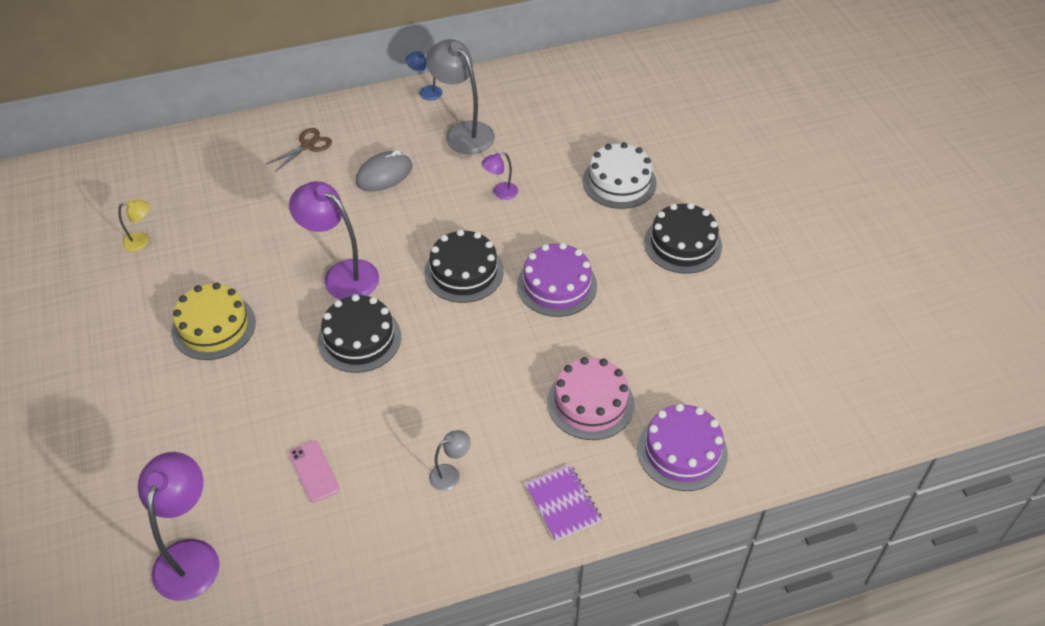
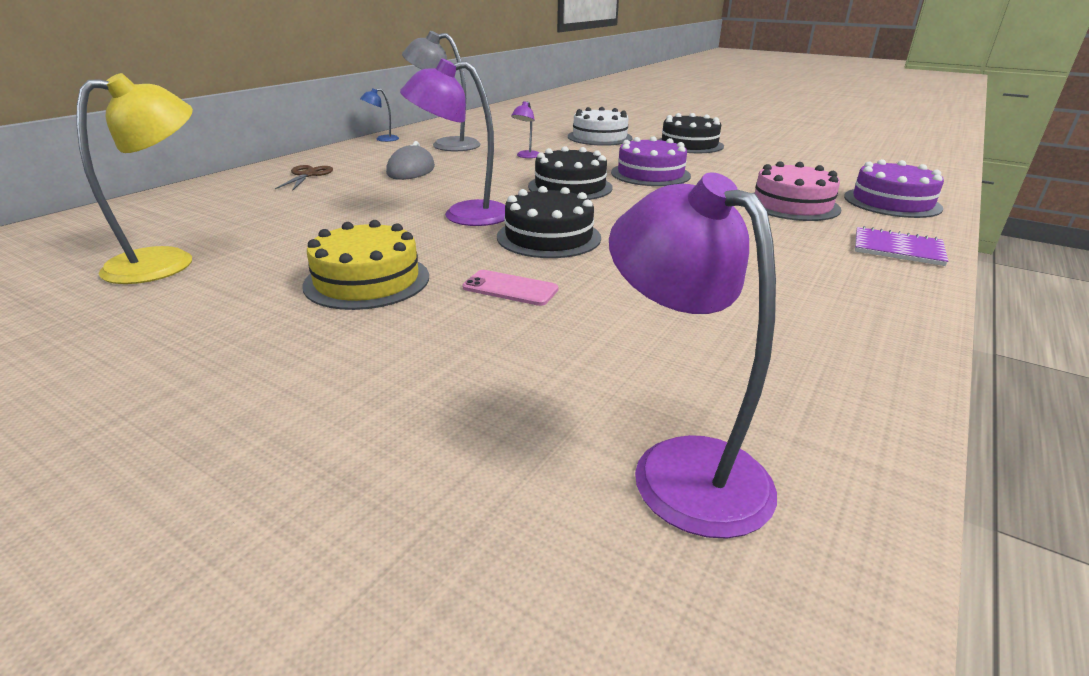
camera: 40 degrees left, 20 degrees down
yellow lamp [118,200,150,251] -> yellow lamp [76,73,193,284], size x2.05
pink phone [289,441,340,503] -> pink phone moved to [462,270,558,306]
grey lamp [429,430,471,491] -> none

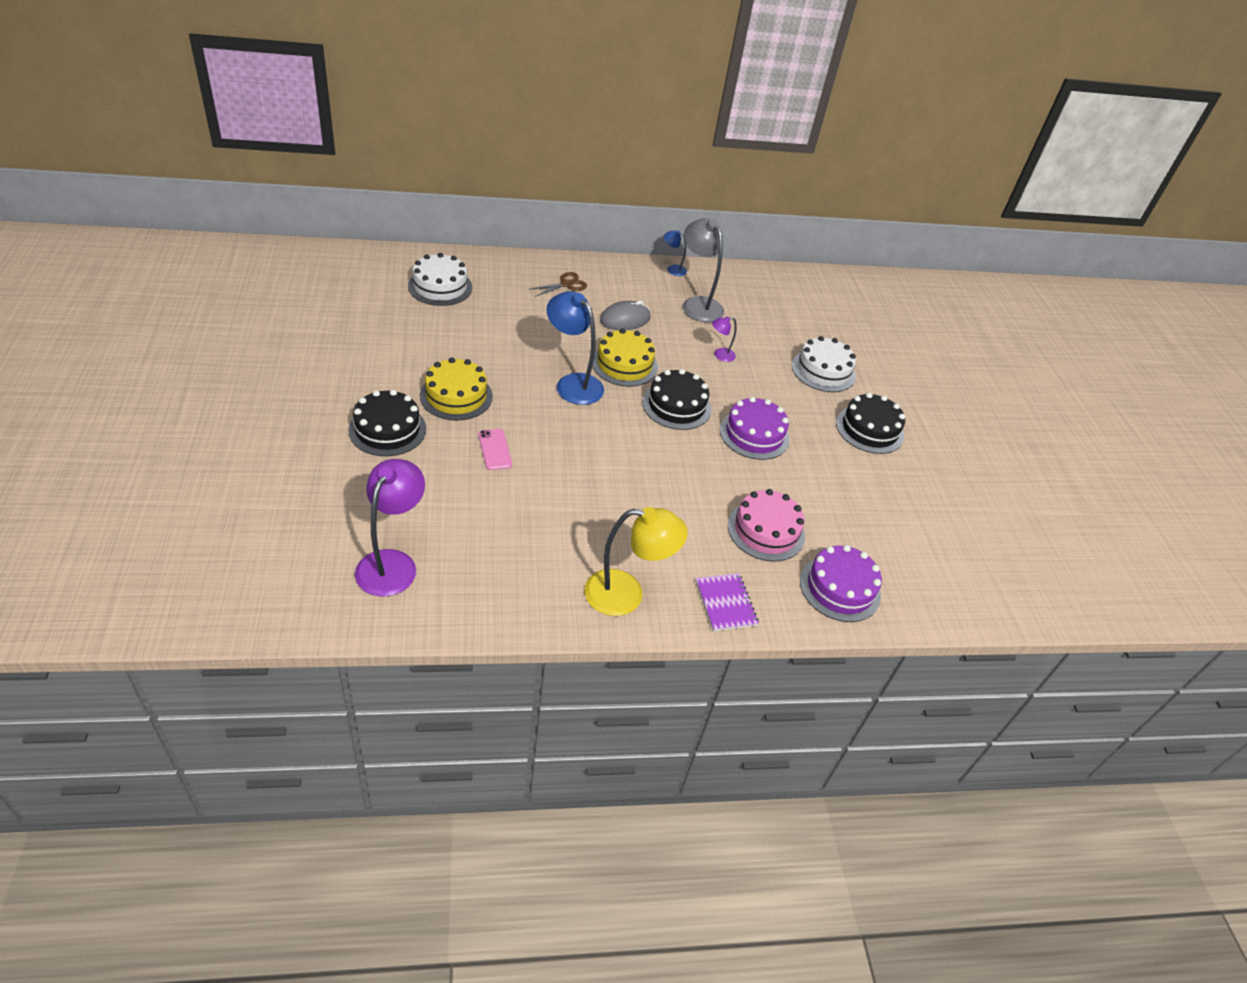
camera: 45 degrees right, 15 degrees up
yellow lamp [76,73,193,284] -> yellow lamp moved to [584,507,688,616]
purple lamp [400,58,505,226] -> blue lamp [546,291,604,405]
black cake [497,186,601,258] -> black cake moved to [348,390,426,456]
none -> white cake [408,253,472,306]
none -> yellow cake [592,328,658,387]

